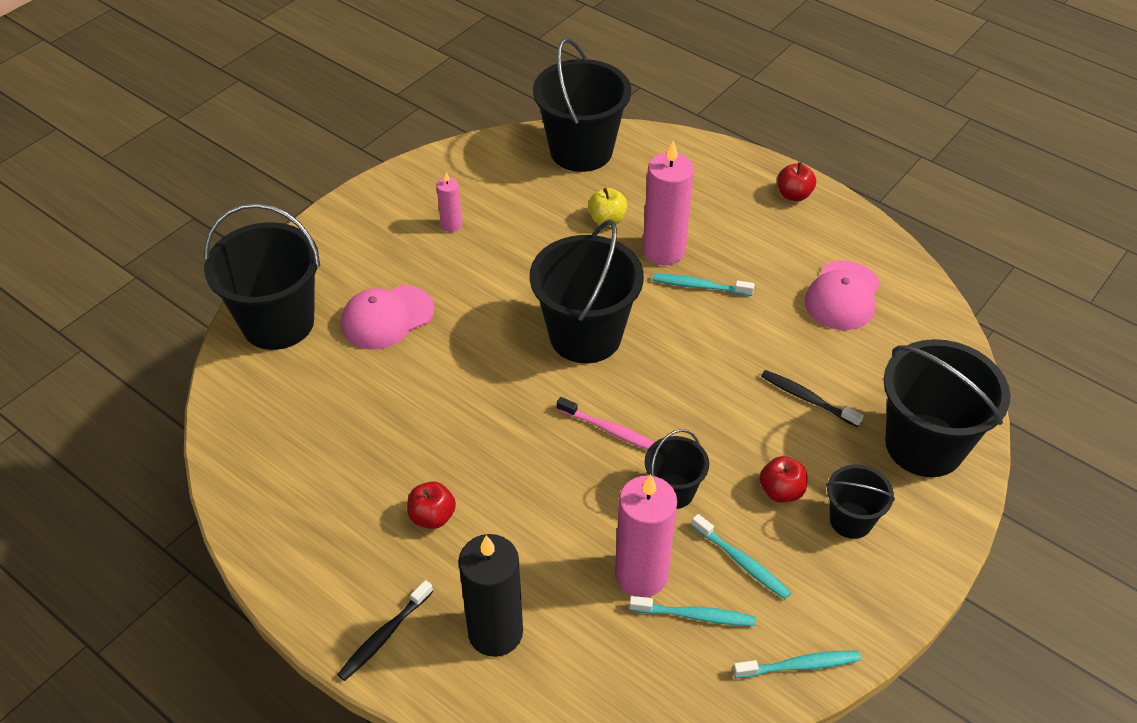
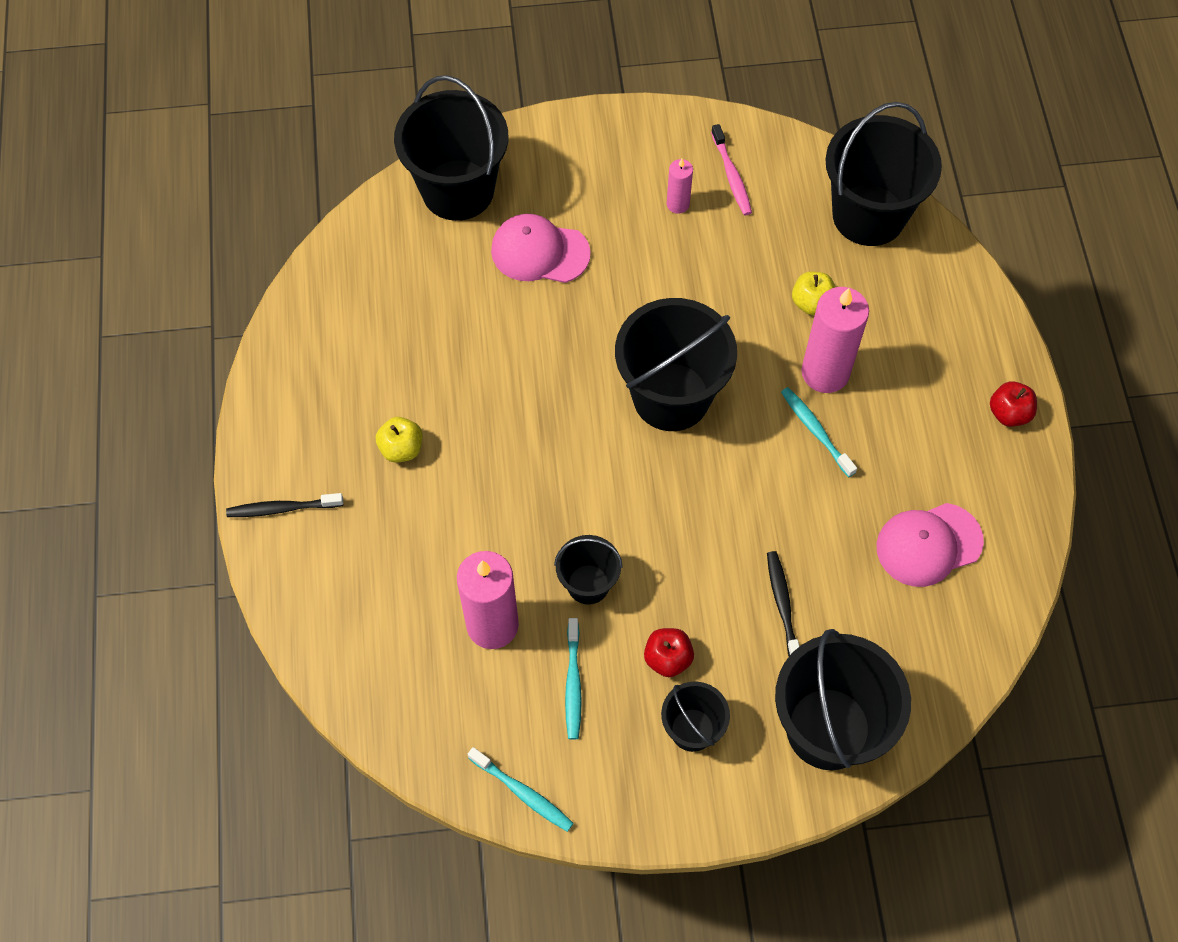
camera: 45 degrees right, 15 degrees up
red apple [407,481,456,529] -> yellow apple [376,417,423,463]
black candle [459,534,523,657] -> none
pink toothbrush [557,397,654,450] -> pink toothbrush moved to [711,124,752,215]
turquoise toothbrush [629,596,755,626] -> none

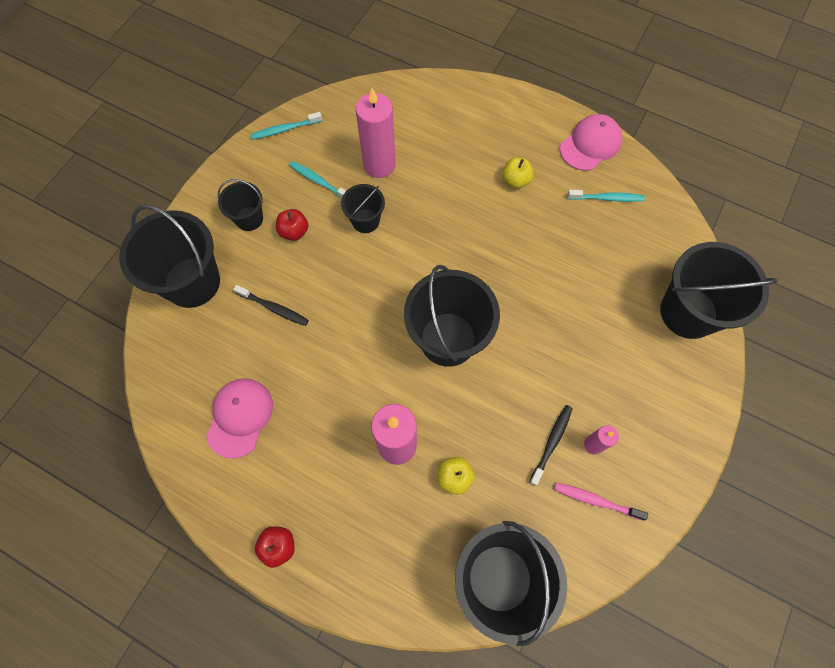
camera: 125 degrees right, 5 degrees up
black toothbrush [226,493,343,517] -> black toothbrush moved to [529,405,573,486]
pink cap [491,214,591,283] -> pink cap moved to [560,114,622,171]
turquoise toothbrush [781,387,857,477] -> turquoise toothbrush moved to [567,190,645,202]

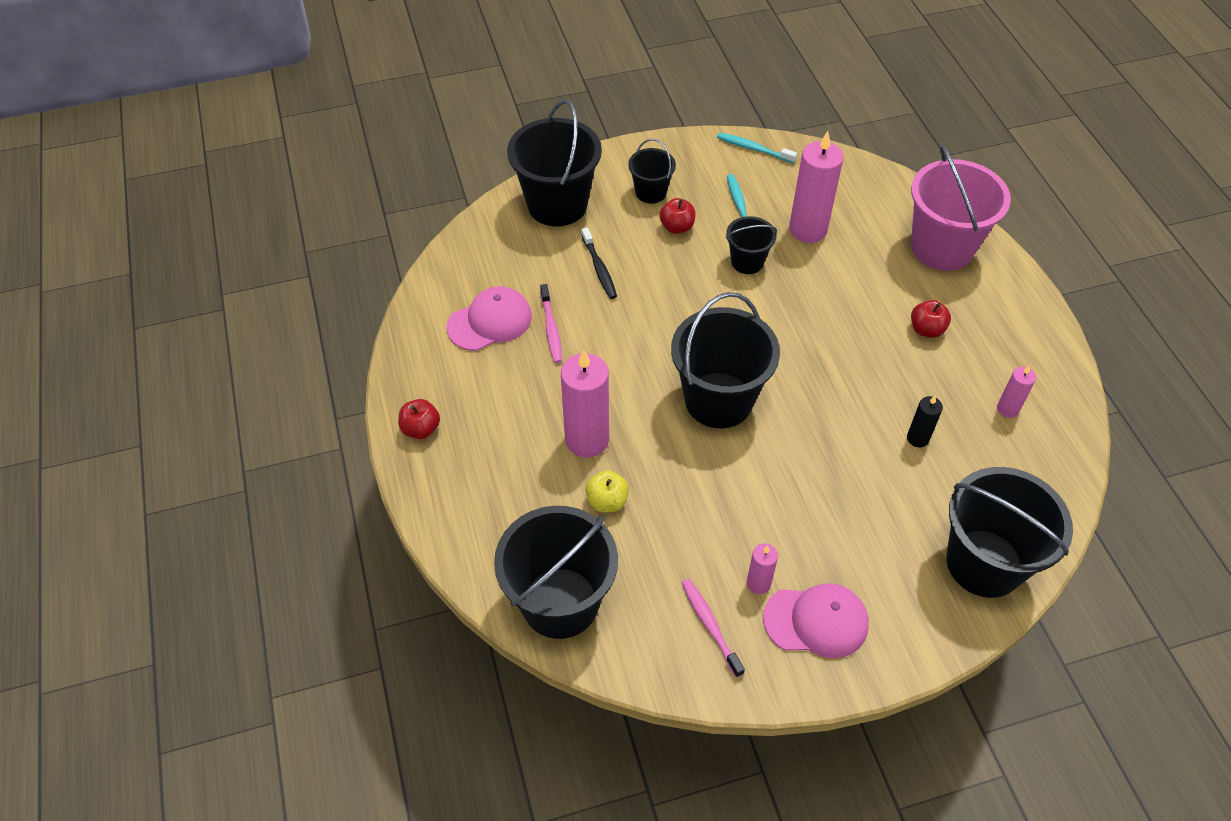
camera: 45 degrees right, 15 degrees down
yellow apple [502,158,534,189] -> red apple [911,300,951,338]
black toothbrush [529,405,573,486] -> none
pink cap [560,114,622,171] -> pink cap moved to [763,583,869,658]
turquoise toothbrush [567,190,645,202] -> pink candle [997,365,1036,418]
none -> pink toothbrush [540,284,562,363]
none -> black candle [907,396,943,447]
none -> pink bucket [911,145,1011,271]

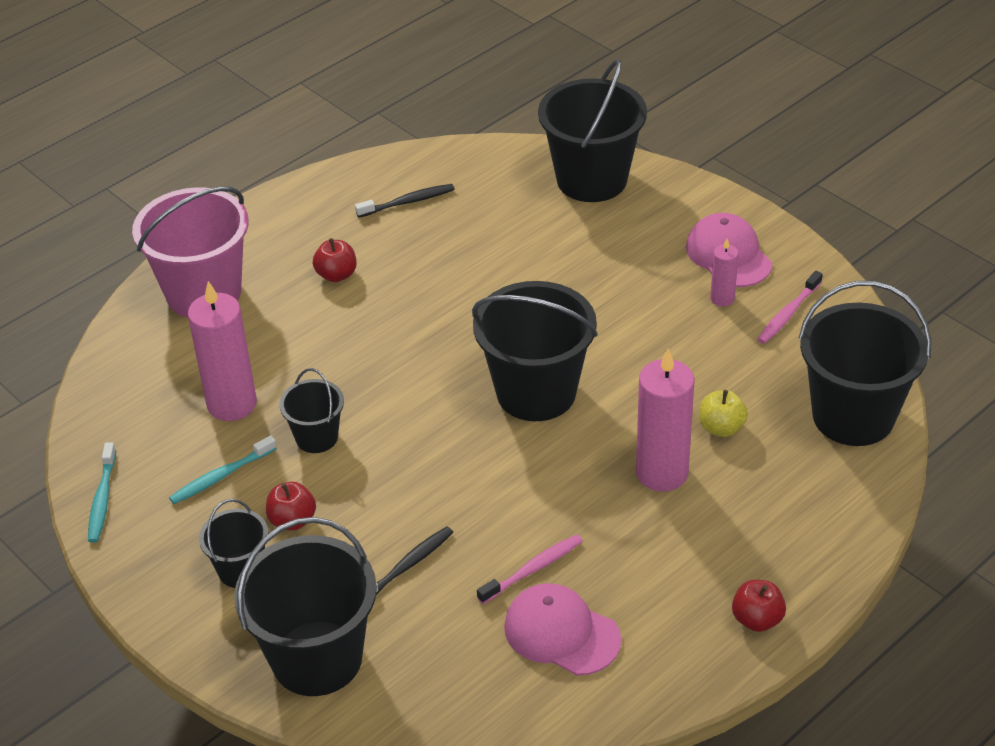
camera: 115 degrees left, 10 degrees down
black candle [907,396,943,447] -> none
pink candle [997,365,1036,418] -> black toothbrush [355,184,455,218]

